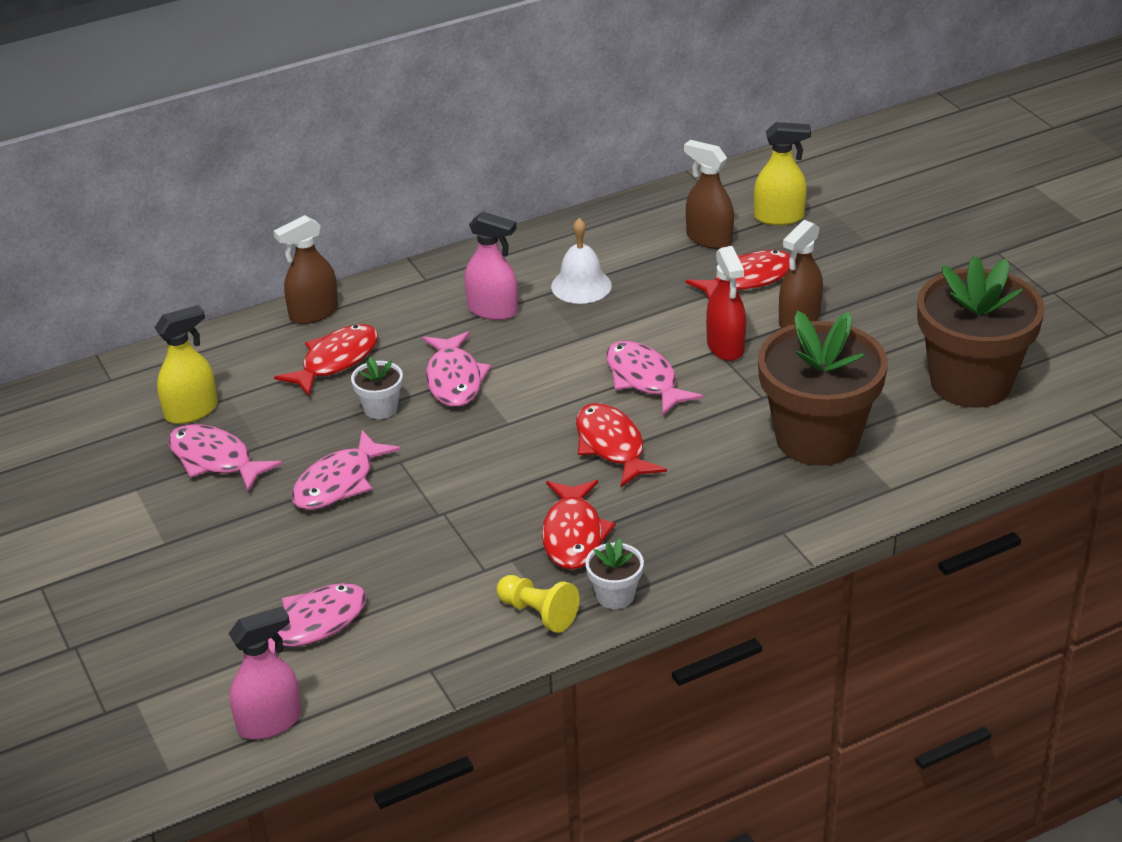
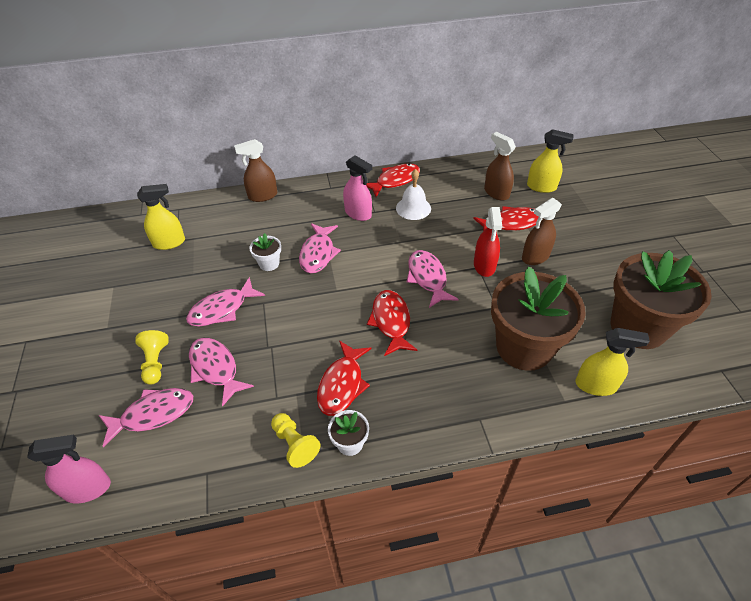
camera: 15 degrees right, 10 degrees up
pink fish [168,424,282,492] -> pink fish moved to [189,338,254,407]
red fish [274,324,378,396] -> red fish moved to [366,163,420,197]
none -> yellow pawn [135,330,169,385]
none -> yellow spray bottle [575,328,650,396]

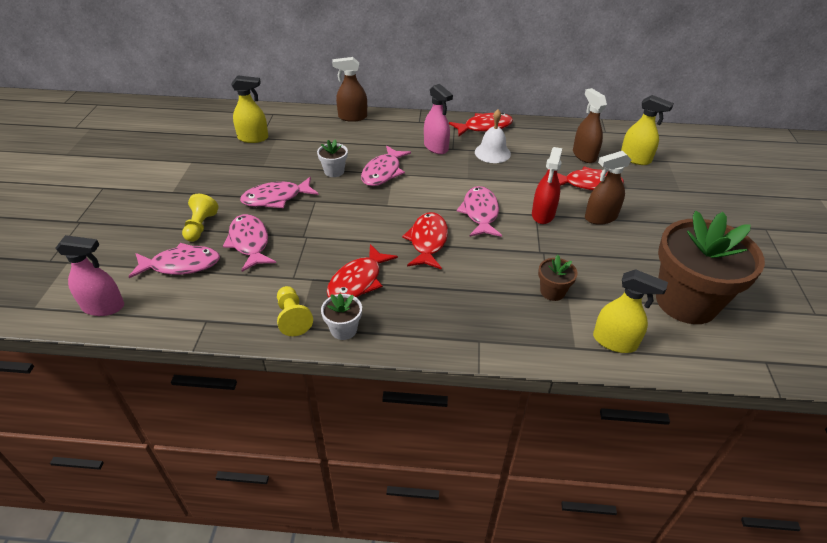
camera: 15 degrees right, 5 degrees down
brown flower pot [491,267,586,371] -> brown flower pot [538,255,577,301], size x0.42

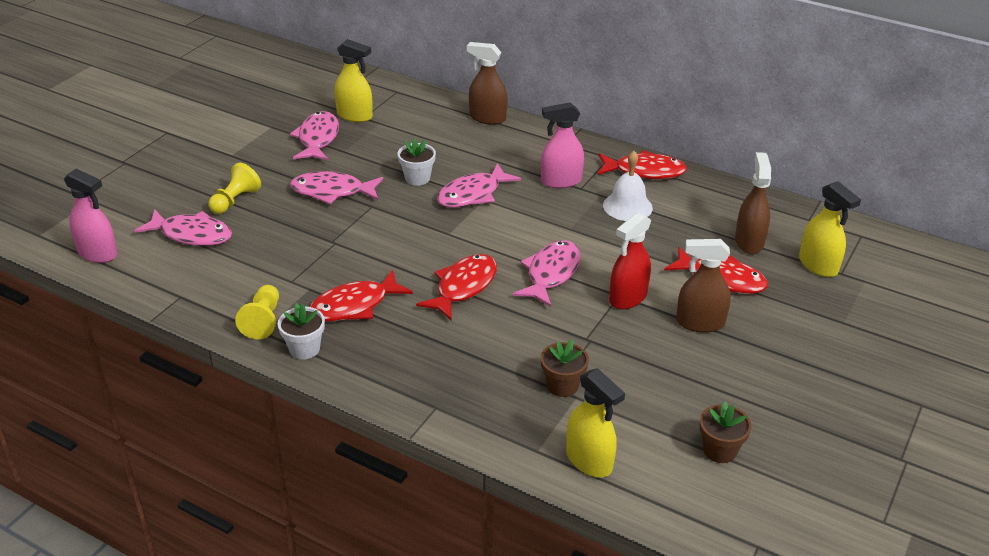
camera: 25 degrees right, 5 degrees down
pink fish [223,214,276,272] -> pink fish moved to [290,111,339,161]
pink spray bottle [424,84,453,154] -> pink spray bottle turned 90 degrees clockwise [541,102,584,188]
brown flower pot [656,211,765,324] -> brown flower pot [699,401,752,463], size x0.42

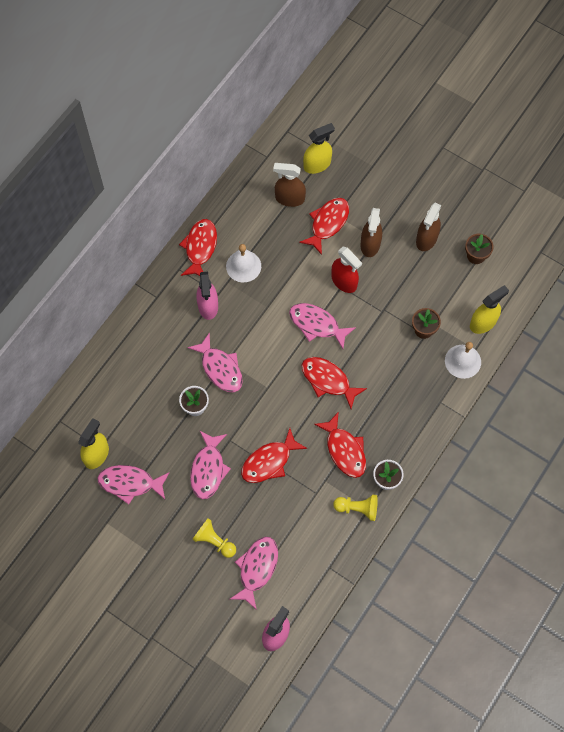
camera: 85 degrees left, 30 degrees up
brown spray bottle [467,42,507,125] -> brown spray bottle moved to [416,203,441,251]
none -> red fish [241,428,307,483]
none -> white bell [445,342,481,379]

